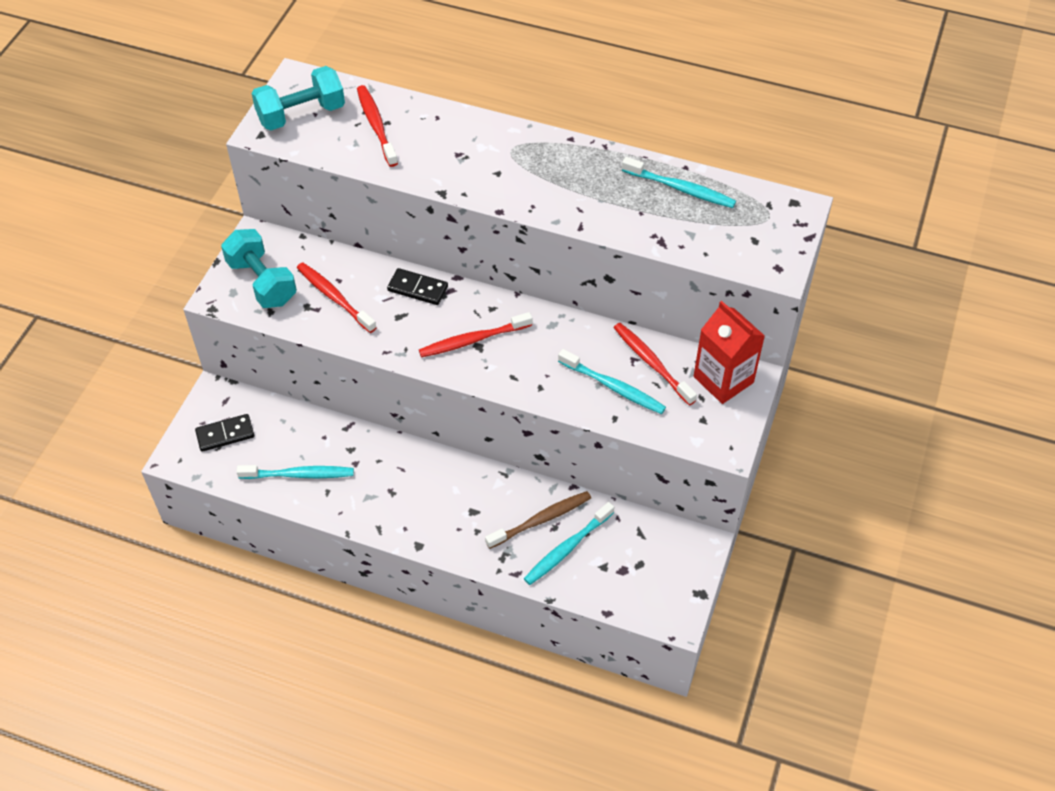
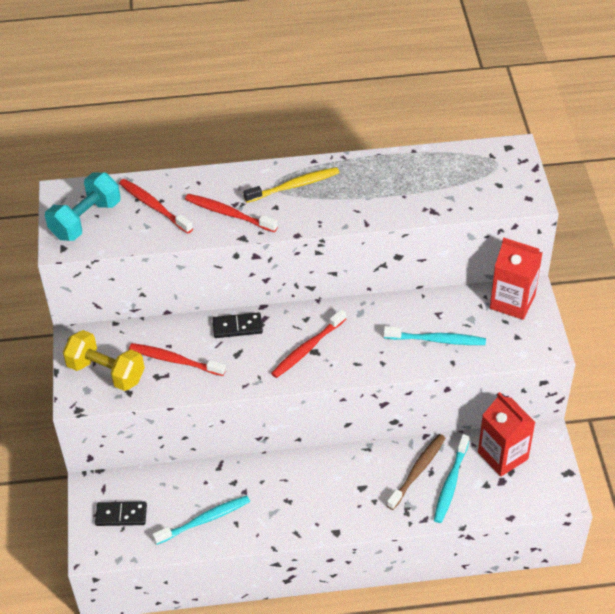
camera: 25 degrees left, 5 degrees down
black domino [195,414,254,452] -> black domino turned 45 degrees clockwise [95,502,147,526]
turquoise dumbbell [221,229,297,308] -> yellow dumbbell [63,330,145,391]
red toothbrush [614,323,697,406] -> red toothbrush moved to [185,194,278,232]
turquoise toothbrush [622,157,736,208] -> none
none -> yellow toothbrush [243,167,339,203]
none -> red carton [478,392,536,477]

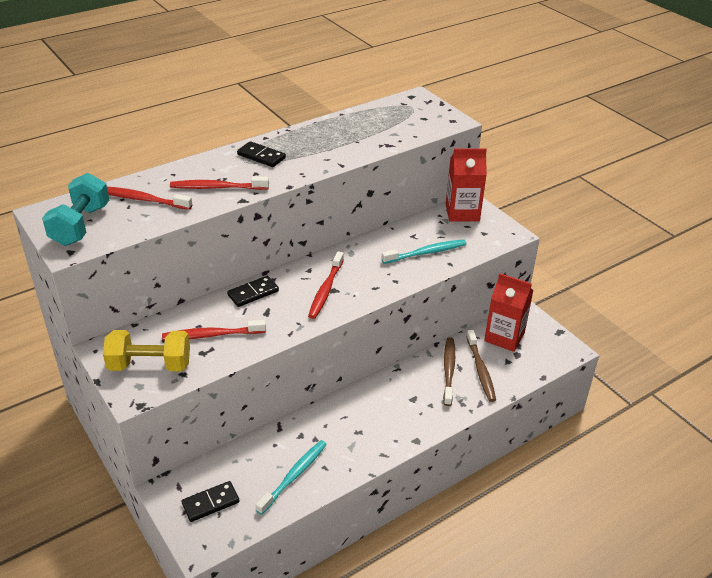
camera: 30 degrees left, 10 degrees down
yellow toothbrush [243,167,339,203] -> black domino [237,141,286,167]
turquoise toothbrush [434,434,469,523] -> brown toothbrush [466,330,496,402]

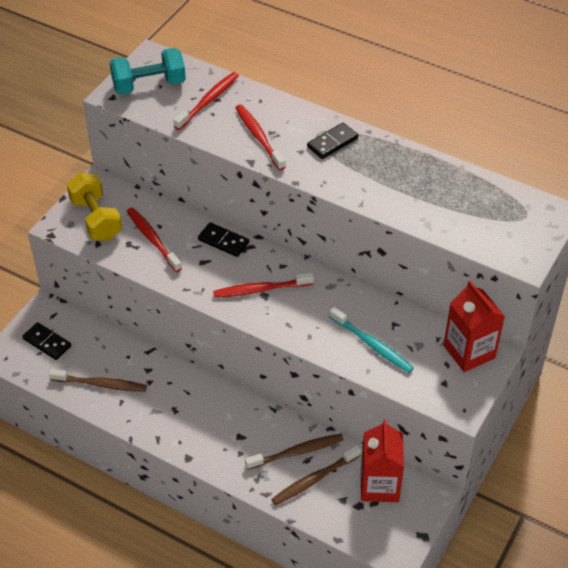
camera: 65 degrees right, 10 degrees up
red toothbrush [107,187,192,210] -> red toothbrush turned 45 degrees clockwise [173,72,239,130]
black domino [237,141,286,167] -> black domino turned 45 degrees clockwise [307,123,358,159]
turquoise toothbrush [256,440,327,515] -> brown toothbrush [49,369,147,392]

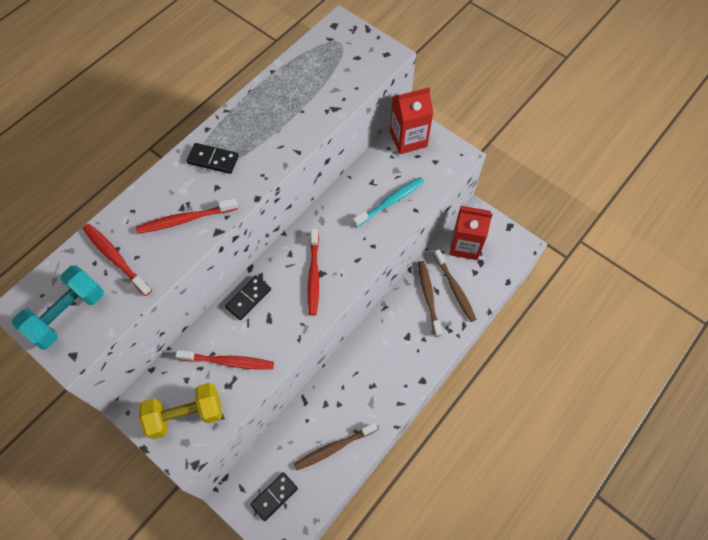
camera: 80 degrees left, 15 degrees up
brown toothbrush [49,369,147,392] -> brown toothbrush turned 135 degrees counterclockwise [294,422,378,470]
turquoise dumbbell [109,48,186,95] -> turquoise dumbbell turned 45 degrees clockwise [12,265,104,350]
red toothbrush [127,207,182,272] -> red toothbrush turned 150 degrees counterclockwise [175,350,274,370]
black domino [307,123,358,159] -> black domino turned 45 degrees counterclockwise [187,143,239,174]

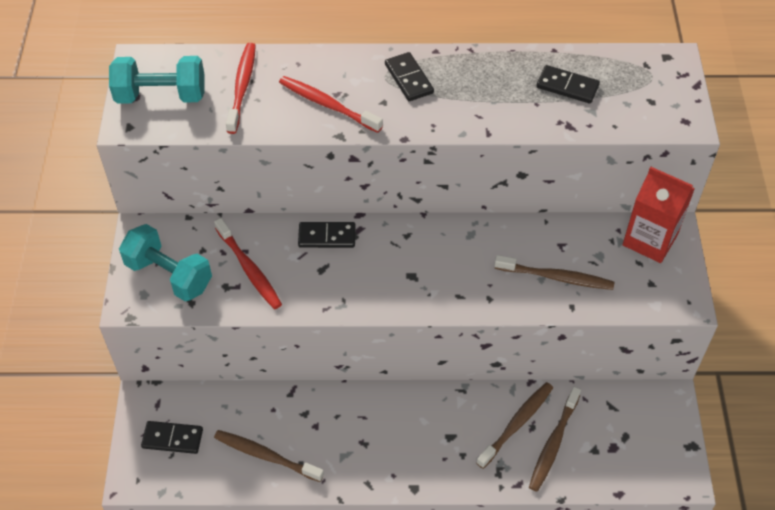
camera: 50 degrees right, 10 degrees down
yellow dumbbell [139,383,222,439] -> turquoise dumbbell [119,224,212,301]
red toothbrush [308,229,319,316] -> none
turquoise toothbrush [353,177,424,227] -> brown toothbrush [494,255,614,290]
red carton [450,206,493,260] -> none
none -> black domino [536,65,600,104]

